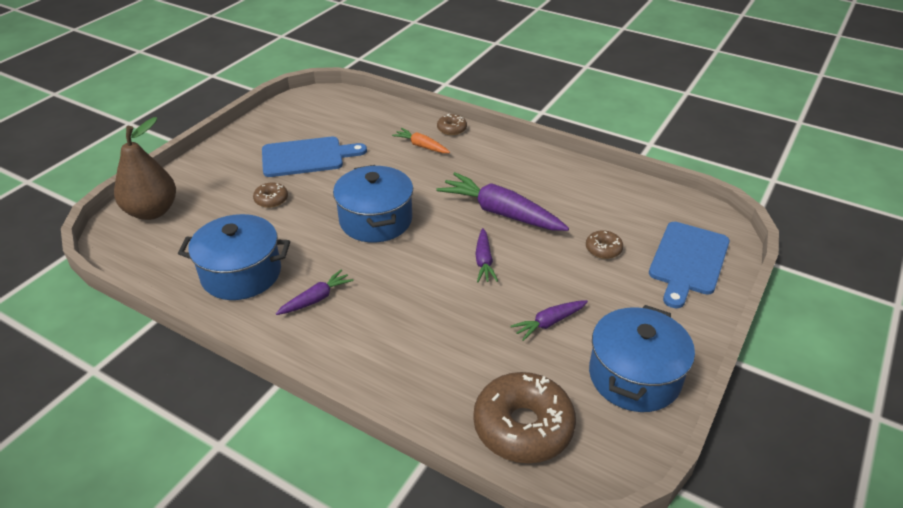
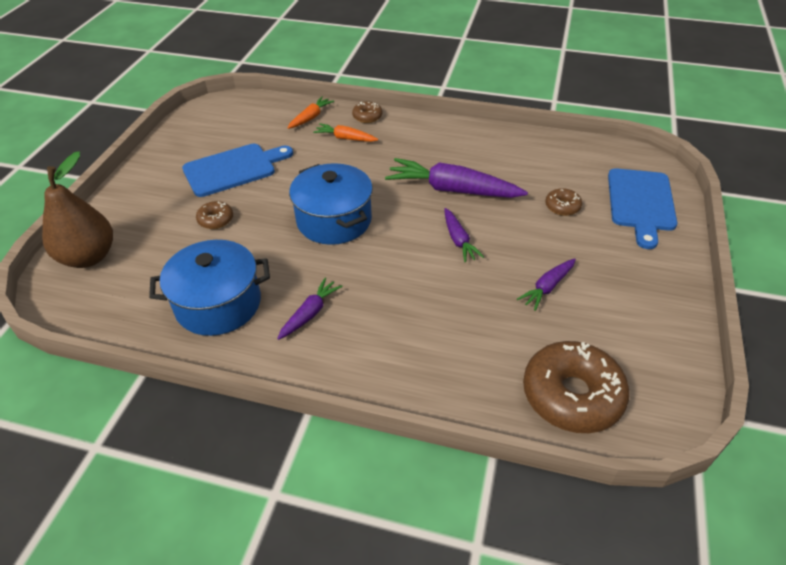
camera: 15 degrees left, 5 degrees up
blue pot [589,305,695,412] -> none
none -> orange carrot [287,97,334,129]

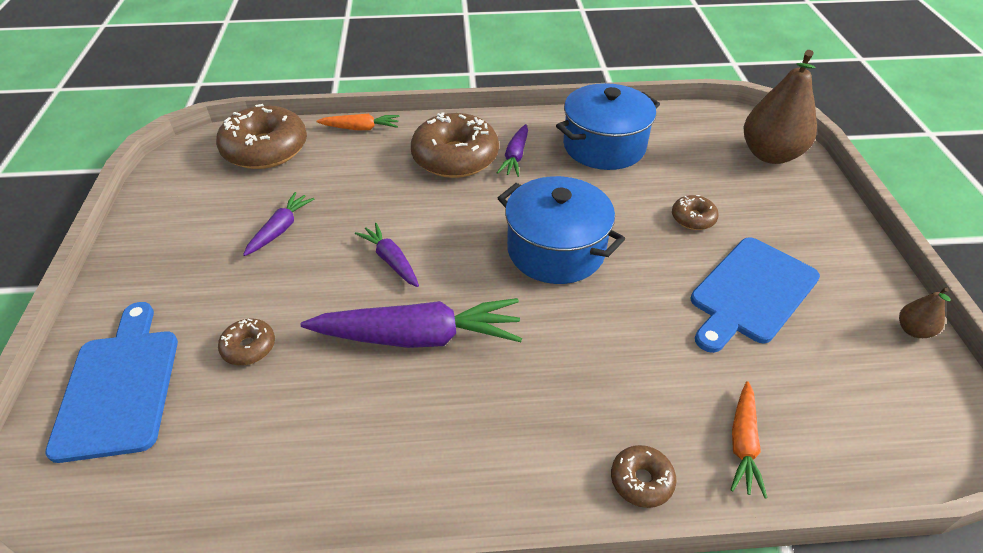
camera: 160 degrees right, 0 degrees up
orange carrot [313,123,378,142] -> orange carrot moved to [316,114,399,130]
none -> brown donut [411,112,499,178]
none -> brown pear [899,287,951,338]

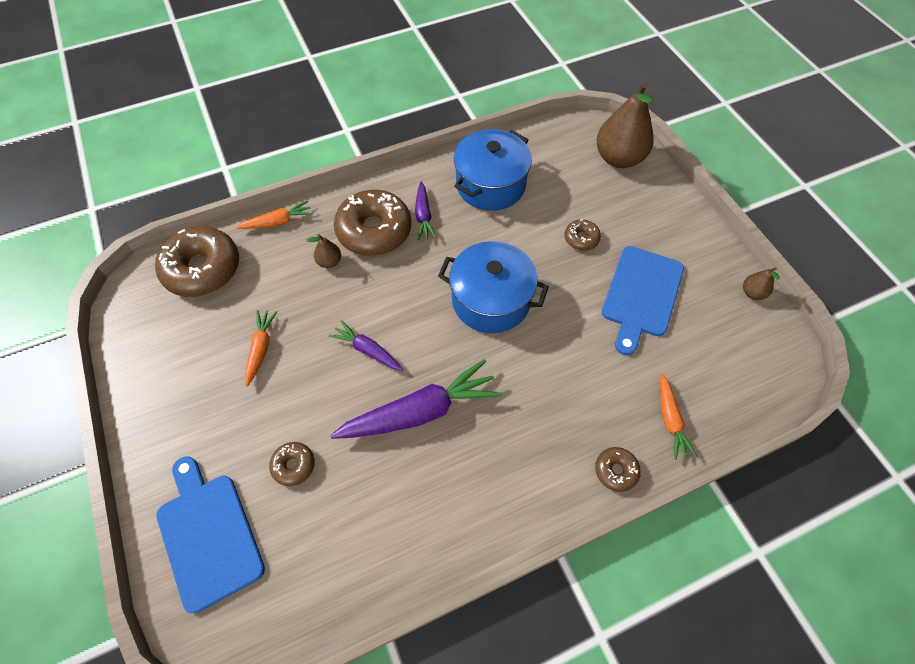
camera: 20 degrees left, 15 degrees up
purple carrot [243,192,314,256] -> orange carrot [245,310,277,387]
none -> brown pear [306,234,341,268]

